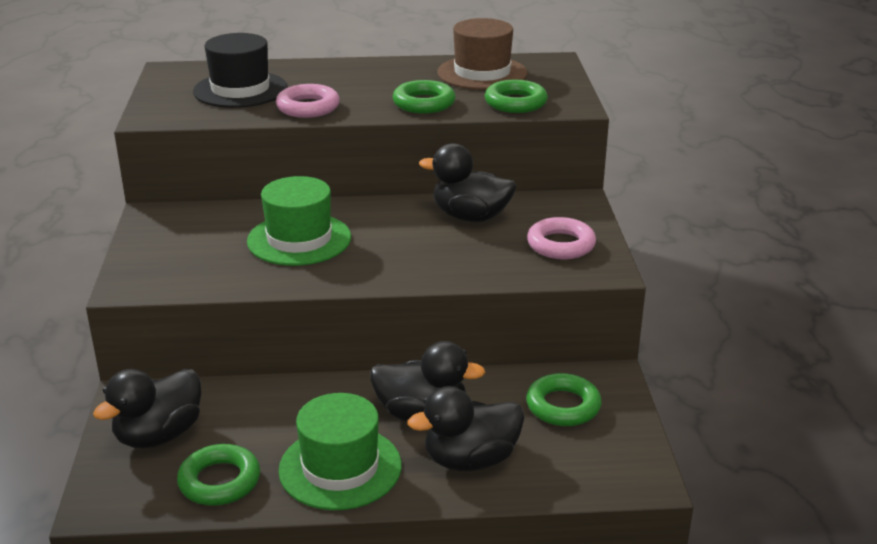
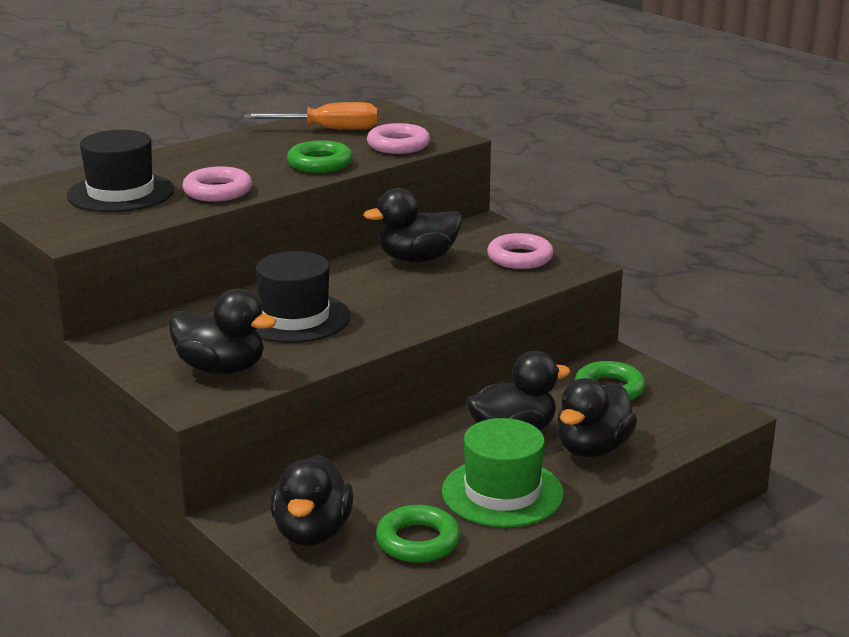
camera: 35 degrees left, 5 degrees down
green hat [247,176,351,266] -> black hat [256,251,350,343]
brown hat [437,18,528,90] -> orange screwdriver [244,102,378,130]
green ring [485,80,548,113] -> pink ring [367,123,430,154]
none -> black duck [169,289,276,374]

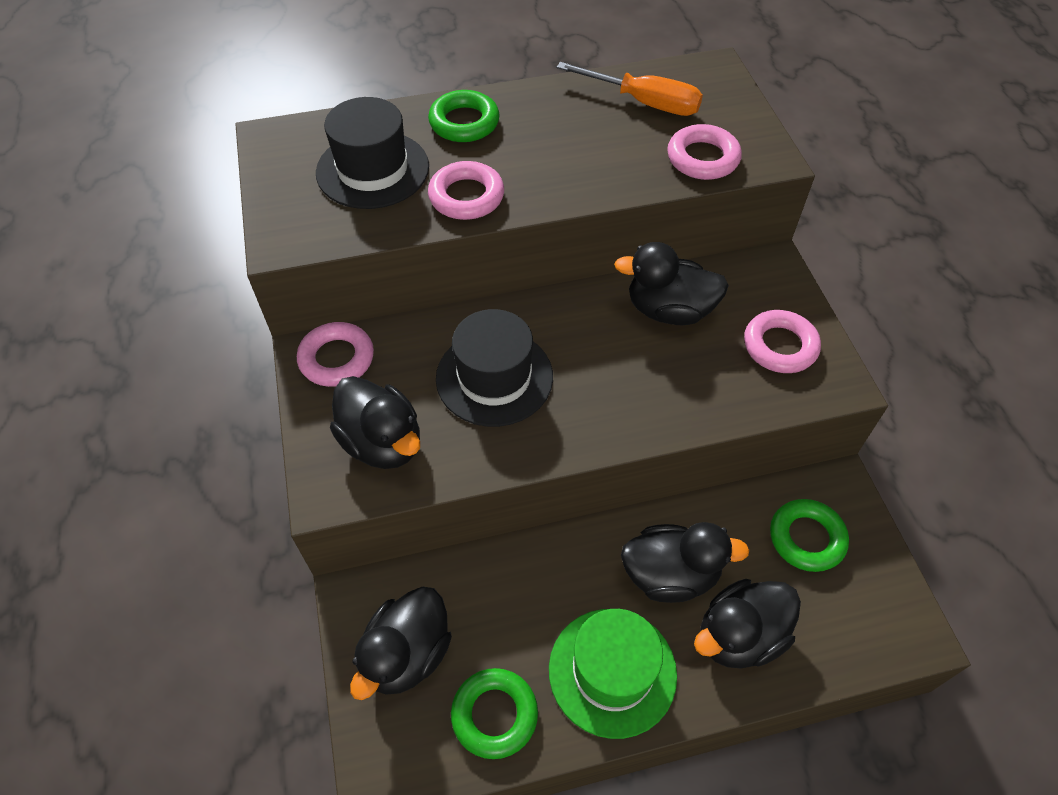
camera: 25 degrees right, 30 degrees up
green ring [287,140,353,173] -> green ring moved to [428,90,499,142]
none -> pink ring [297,322,374,387]

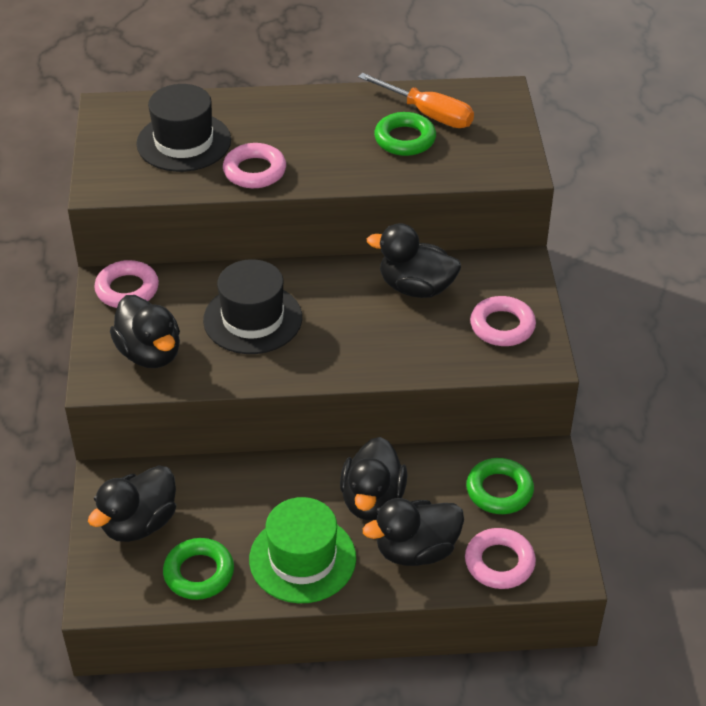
camera: 10 degrees right, 10 degrees down
green ring [428,90,499,142] -> green ring moved to [374,112,436,156]
black duck [621,522,750,603] -> black duck turned 90 degrees clockwise [340,437,407,520]
pink ring [667,124,742,180] -> pink ring moved to [465,528,536,589]

